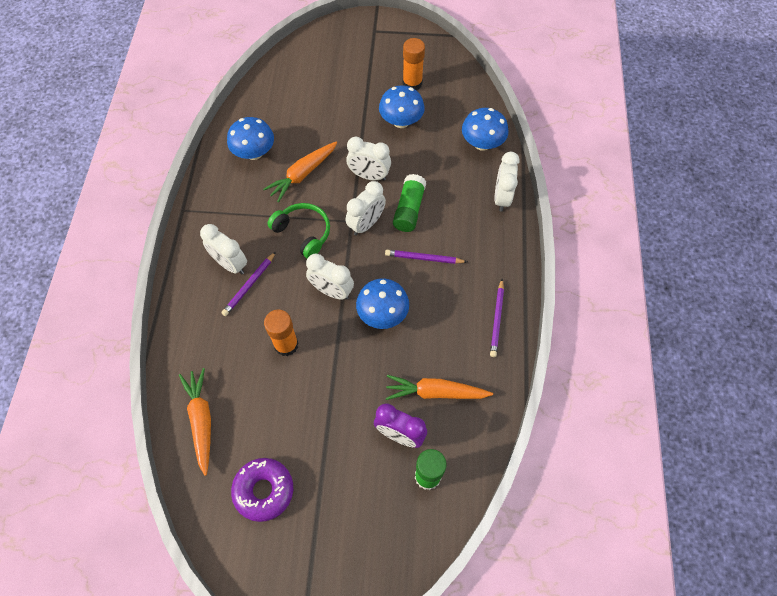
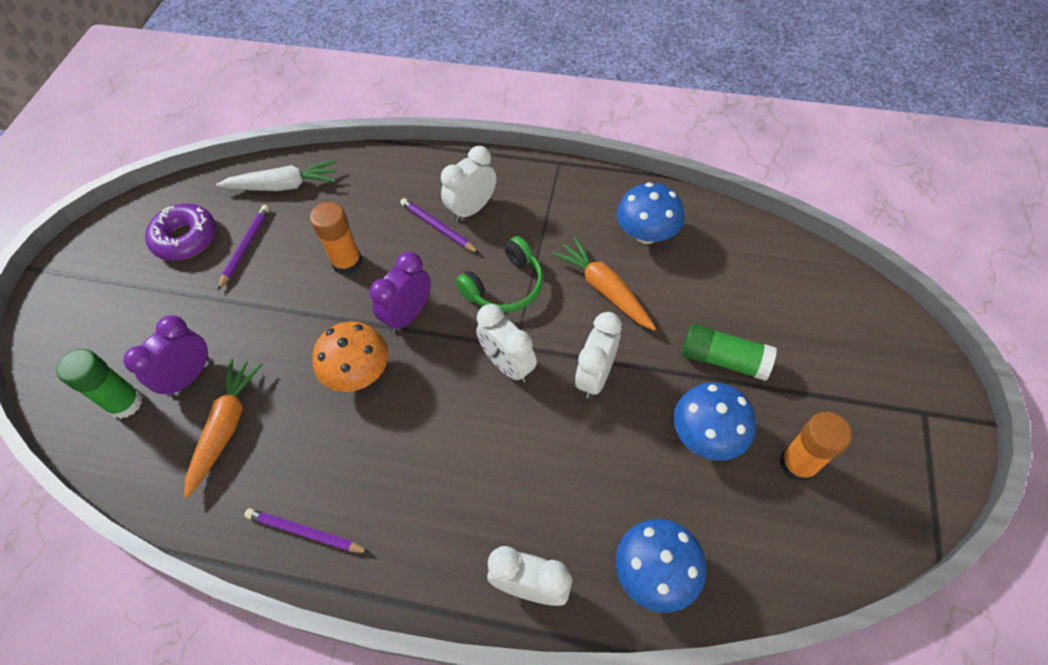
camera: 100 degrees right, 5 degrees down
orange carrot [179,368,211,476] -> white carrot [216,160,336,191]
white clock [306,254,354,300] -> purple clock [370,252,431,333]
blue mushroom [356,278,409,329] -> orange mushroom [312,321,388,392]
purple pencil [385,250,467,264] -> purple pencil moved to [217,205,270,291]
green glue stick [393,174,426,232] -> green glue stick moved to [682,324,777,381]

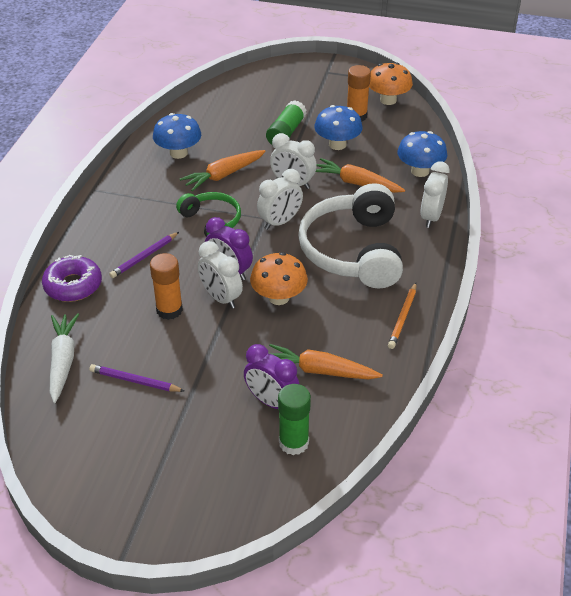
camera: 90 degrees left, 15 degrees down
purple donut [145,204,216,261] -> purple donut moved to [42,255,102,302]
purple pencil [244,508,370,553] -> orange pencil [388,283,417,349]
white clock [441,146,496,222] -> white clock moved to [198,241,243,309]
none -> white headphones [298,183,403,289]
none -> orange carrot [316,158,405,193]
none -> orange mushroom [369,62,413,105]

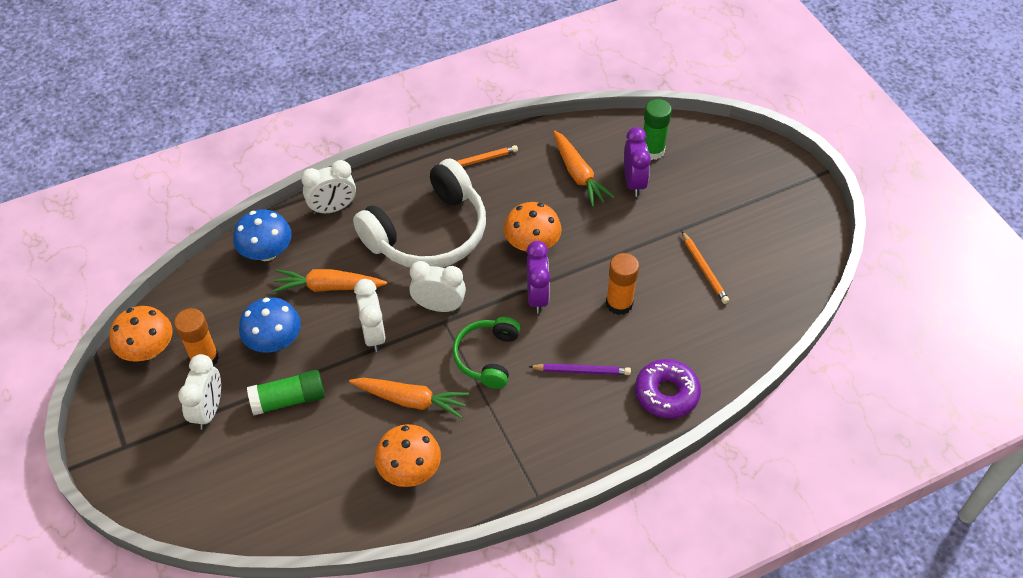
camera: 130 degrees left, 10 degrees up
white carrot [49,313,79,403] -> none
purple pencil [89,364,184,392] -> orange pencil [682,231,729,304]
blue mushroom [153,113,201,159] -> orange mushroom [375,424,441,487]
white clock [198,241,243,309] -> white clock moved to [178,354,221,430]
orange carrot [316,158,405,193] -> orange carrot turned 105 degrees clockwise [272,269,387,292]

